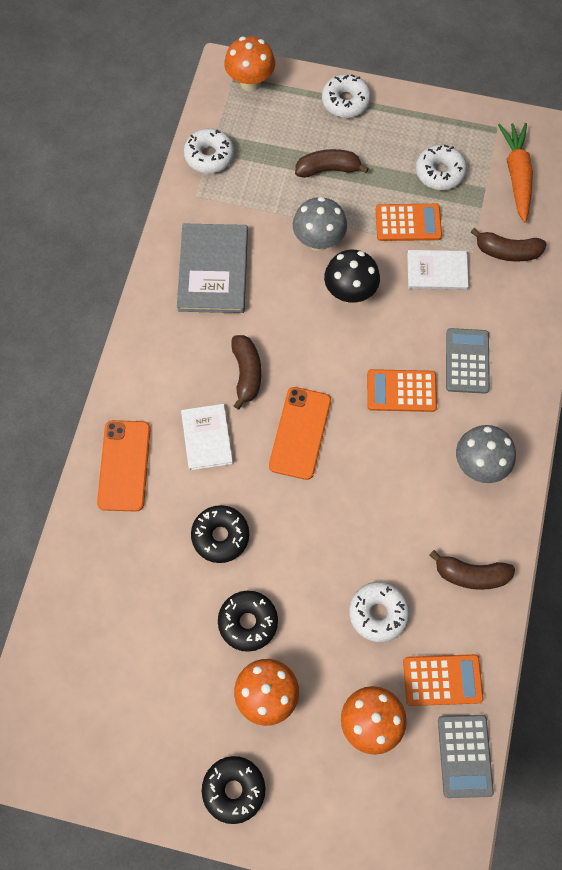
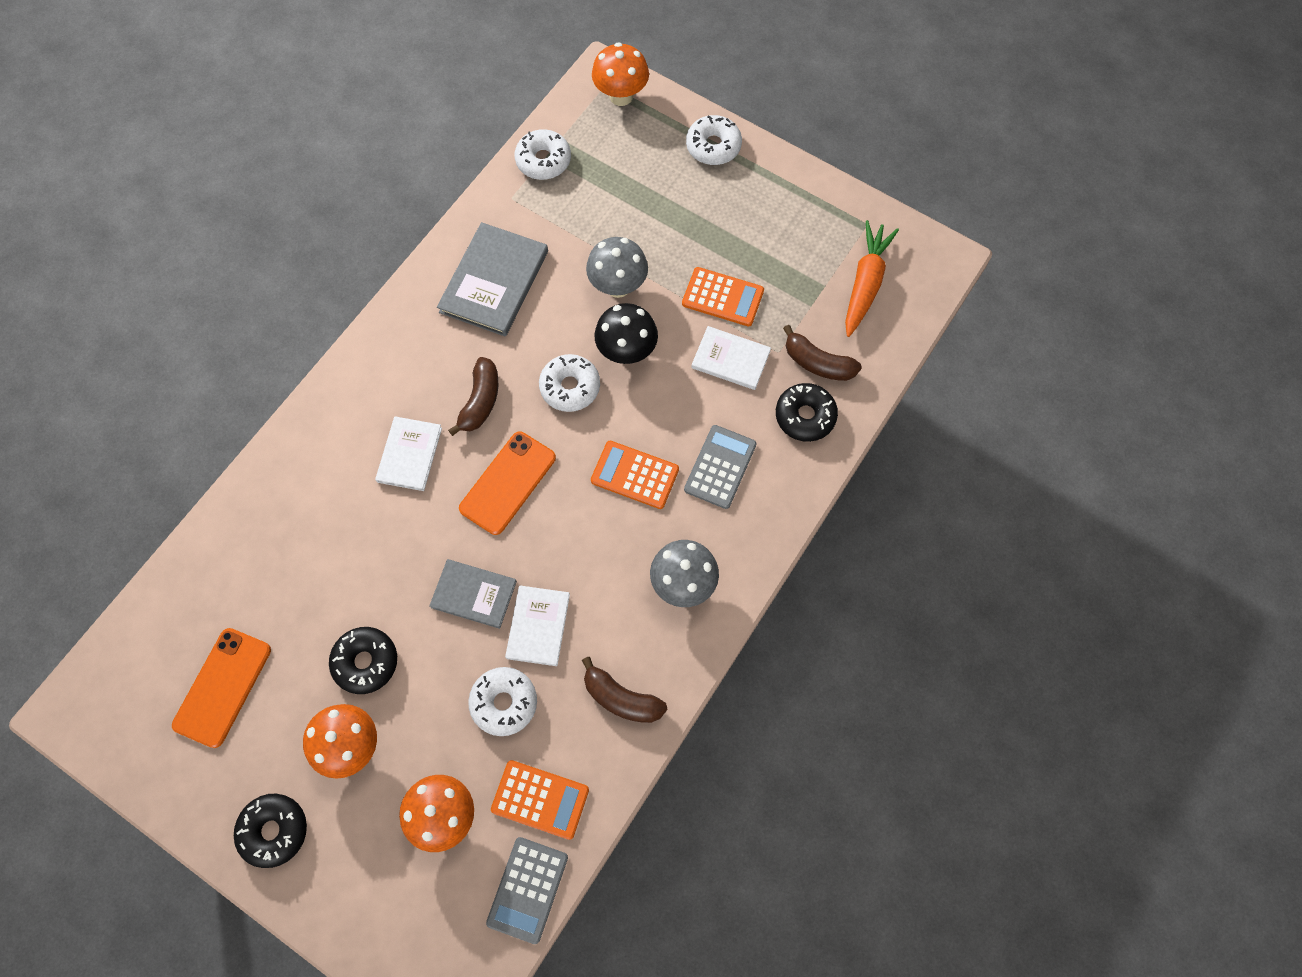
camera: 20 degrees right, 0 degrees up
orange phone [97,420,151,512] -> orange phone moved to [172,628,271,748]
black donut [191,505,249,563] -> black donut moved to [776,383,838,442]
brown banana [295,149,369,178] -> none
white donut [416,144,467,190] -> white donut moved to [539,354,600,412]
none -> grey book [429,559,517,629]
none -> white book [505,586,570,666]

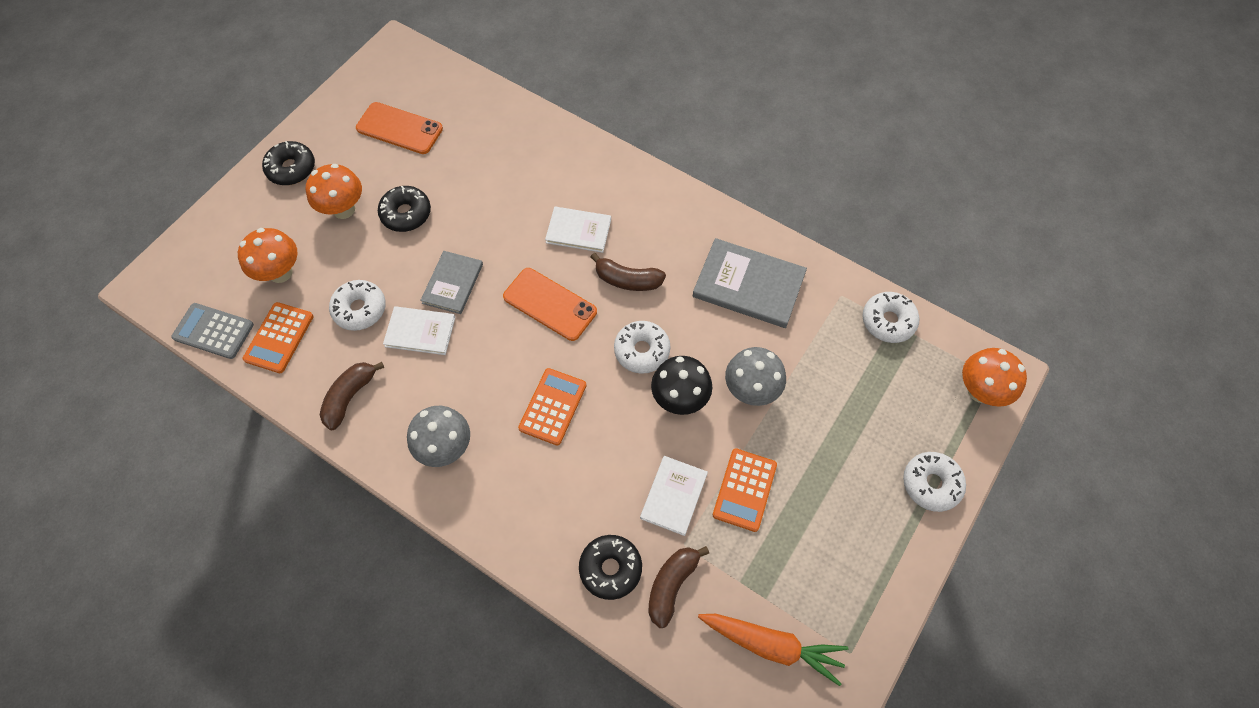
camera: 90 degrees right, 5 degrees down
grey calculator [684,425,757,509] -> none

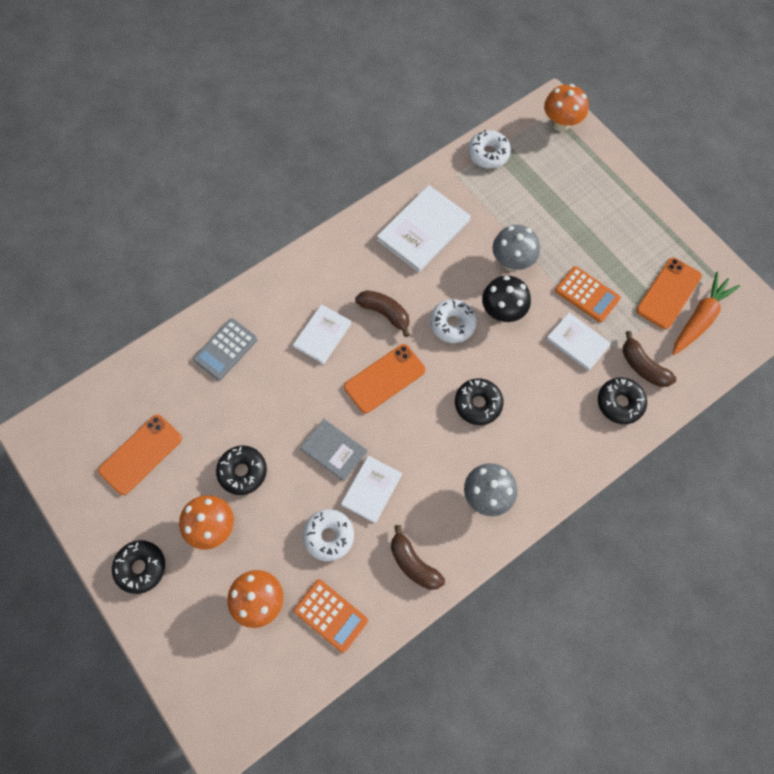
camera: 70 degrees left, 5 degrees up
grey calculator [171,303,254,359] -> grey calculator moved to [193,318,258,380]
orange calculator [518,368,586,445] -> black donut [455,378,504,425]
brown banana [591,253,666,291] -> brown banana turned 90 degrees counterclockwise [355,290,410,337]
grey book [693,238,807,328] -> white book [377,185,471,273]
white donut [903,452,966,512] -> none
none -> orange phone [636,258,702,329]

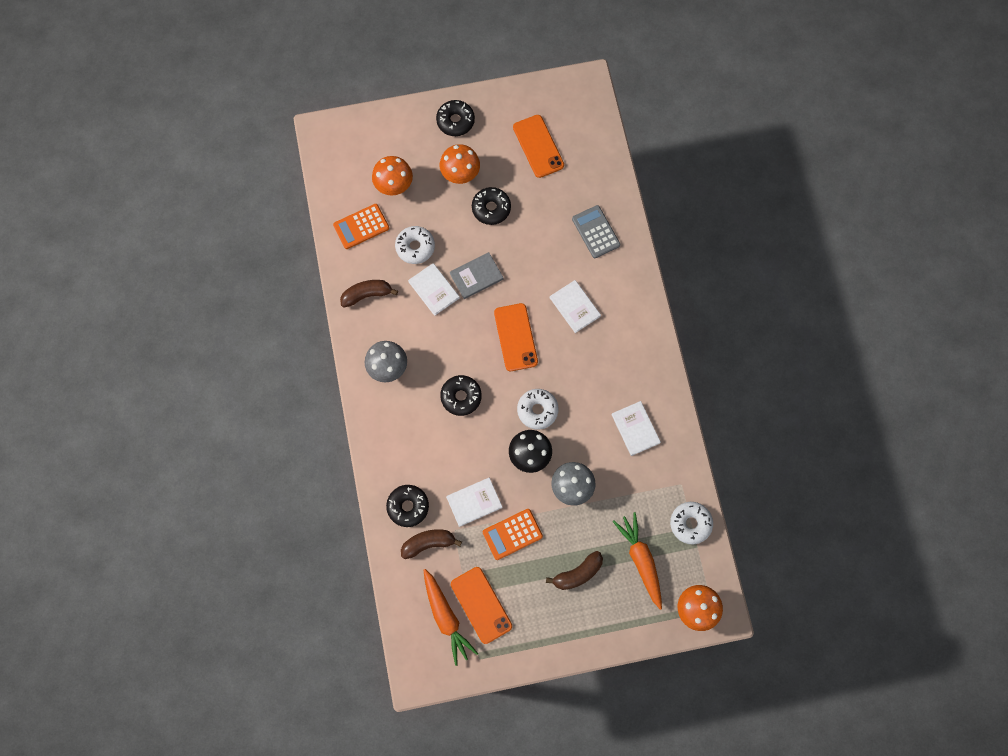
camera: 115 degrees right, 5 degrees up
brown banana [355,290,410,337] -> brown banana moved to [546,551,603,590]
white book [377,185,471,273] -> white book [612,401,661,456], size x0.62
none -> orange carrot [613,512,662,610]

